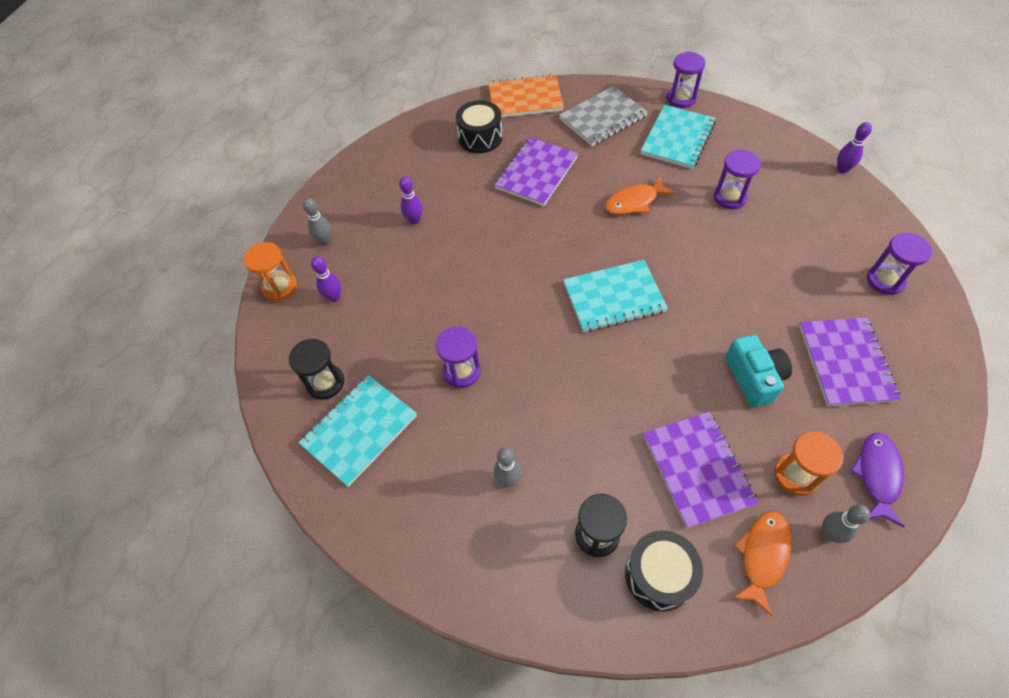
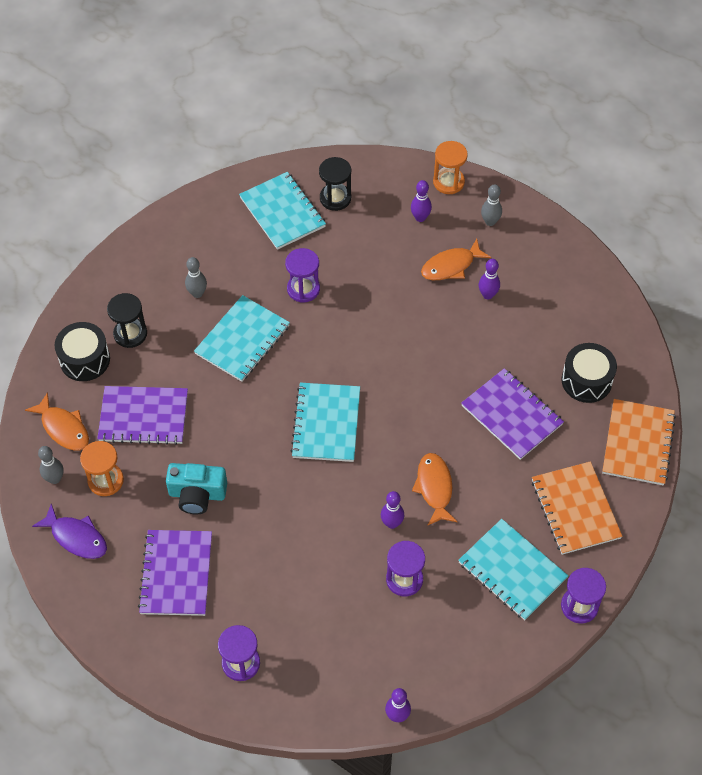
camera: 105 degrees right, 0 degrees up
grey notebook [559,86,648,146] -> orange notebook [532,461,623,555]
purple notebook [799,317,901,406] -> purple notebook turned 75 degrees clockwise [138,530,212,616]
none -> turquoise notebook [194,295,290,382]
none -> purple bowling pin [381,491,404,529]
none -> orange fish [421,239,491,280]

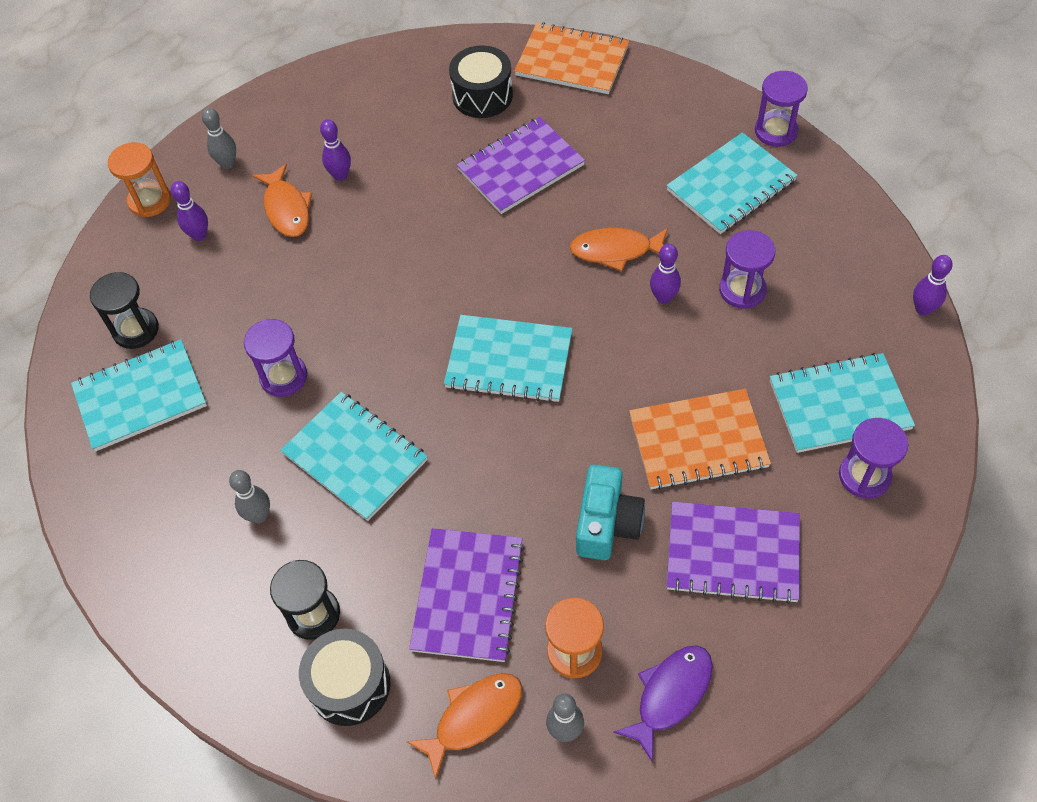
camera: 80 degrees left, 0 degrees up
orange notebook [532,461,623,555] -> orange notebook moved to [629,389,771,490]
none -> turquoise notebook [770,353,915,453]

